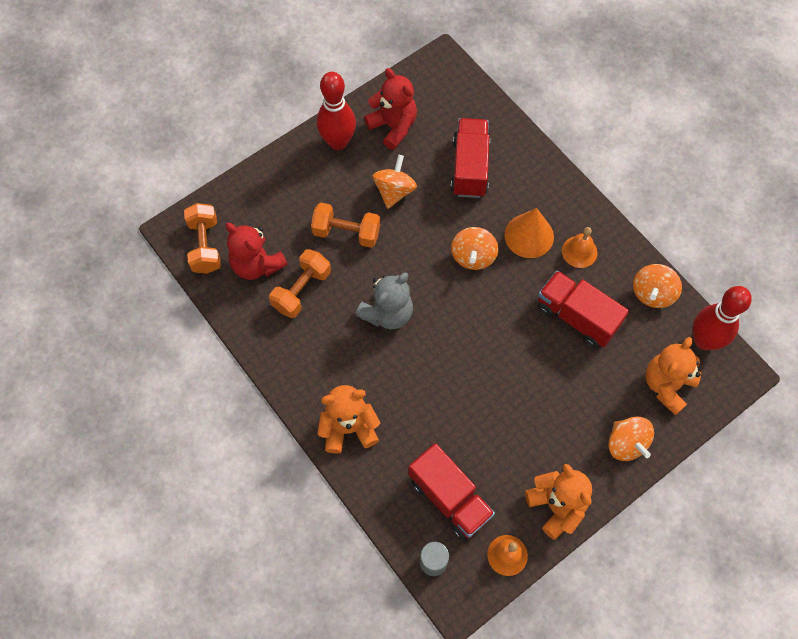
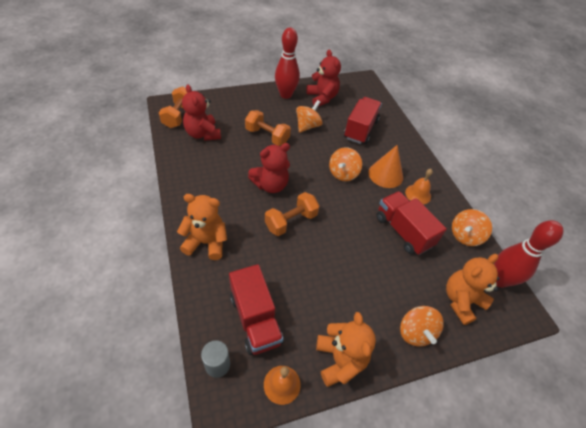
camera: 15 degrees right, 15 degrees down
orange dumbbell [269,249,331,318] -> orange dumbbell moved to [265,192,319,236]
grey teddy bear [356,272,413,329] -> red teddy bear [248,143,290,193]

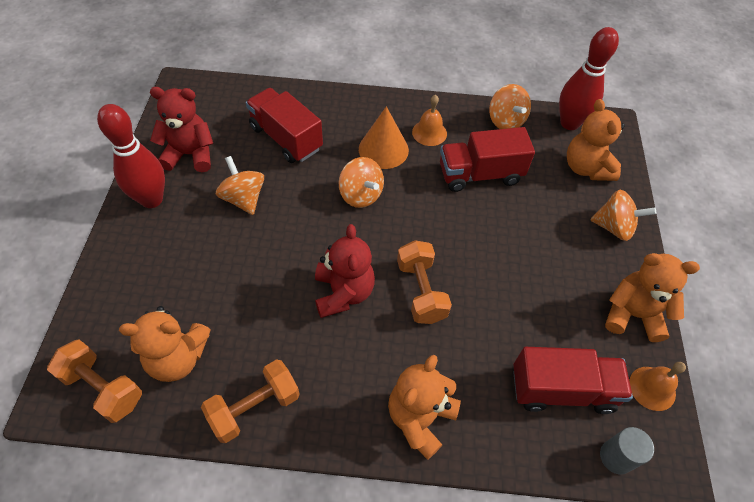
camera: 65 degrees left, 5 degrees up
red teddy bear [182,84,221,141] -> orange teddy bear [119,306,210,382]
orange dumbbell [245,110,291,146] -> orange dumbbell moved to [201,359,300,443]

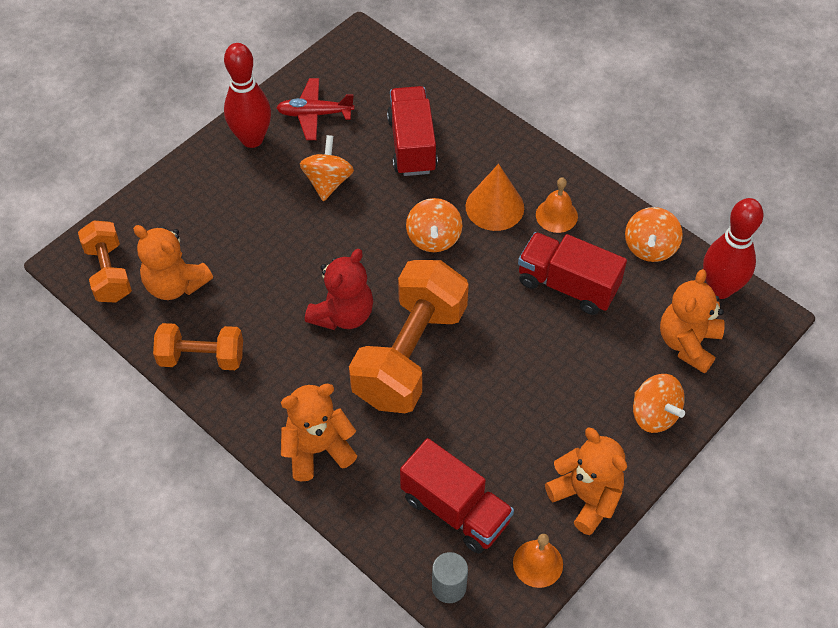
camera: 40 degrees right, 0 degrees up
red teddy bear [150,87,213,172] -> red plane [276,78,354,140]
orange dumbbell [397,240,452,324] -> orange dumbbell [349,260,469,413], size x1.78

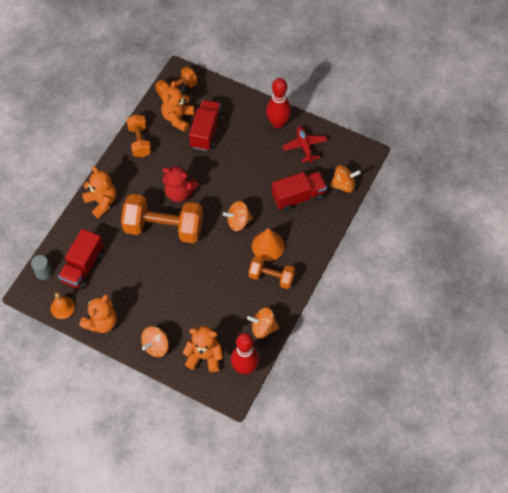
camera: 75 degrees right, 5 degrees up
orange spinning top [300,135,354,201] -> orange spinning top moved to [330,165,361,193]
red truck [518,232,627,315] -> red truck moved to [189,100,222,151]
orange bell [536,177,578,233] -> orange dumbbell [248,256,295,289]

